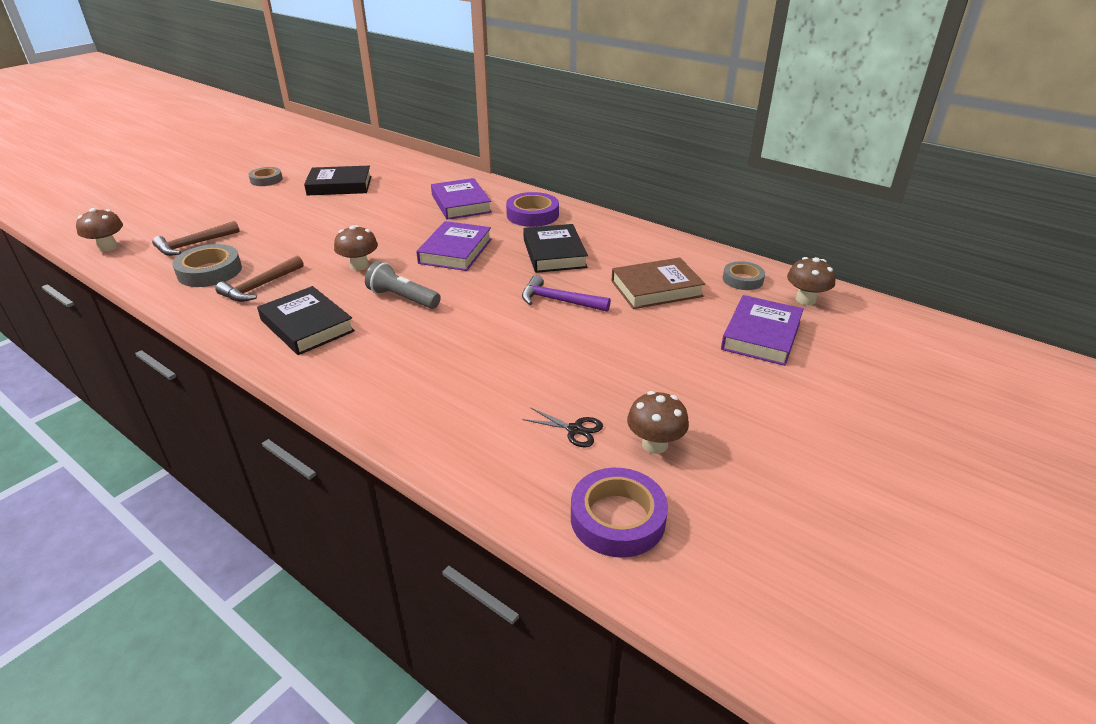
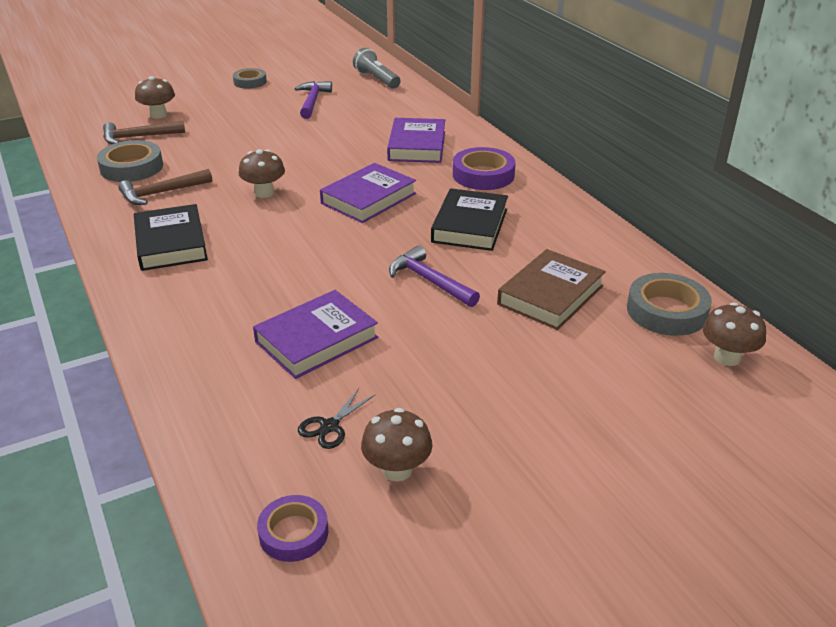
camera: 25 degrees right, 0 degrees up
brown mushroom [76,208,123,252] -> brown mushroom moved to [135,76,175,119]
black book [304,166,372,195] -> purple hammer [295,81,332,119]
grey flashlight [365,261,441,309] -> grey flashlight moved to [353,48,400,89]
black scissors [522,407,603,447] -> black scissors turned 75 degrees clockwise [298,388,375,449]
purple tape [571,468,668,557] -> purple tape [257,495,328,562], size x0.65
brown book [612,258,706,309] -> brown book turned 60 degrees counterclockwise [497,249,606,330]
purple book [721,295,804,366] -> purple book moved to [253,290,378,379]
grey tape [723,261,765,290] -> grey tape [627,273,712,336], size x1.54

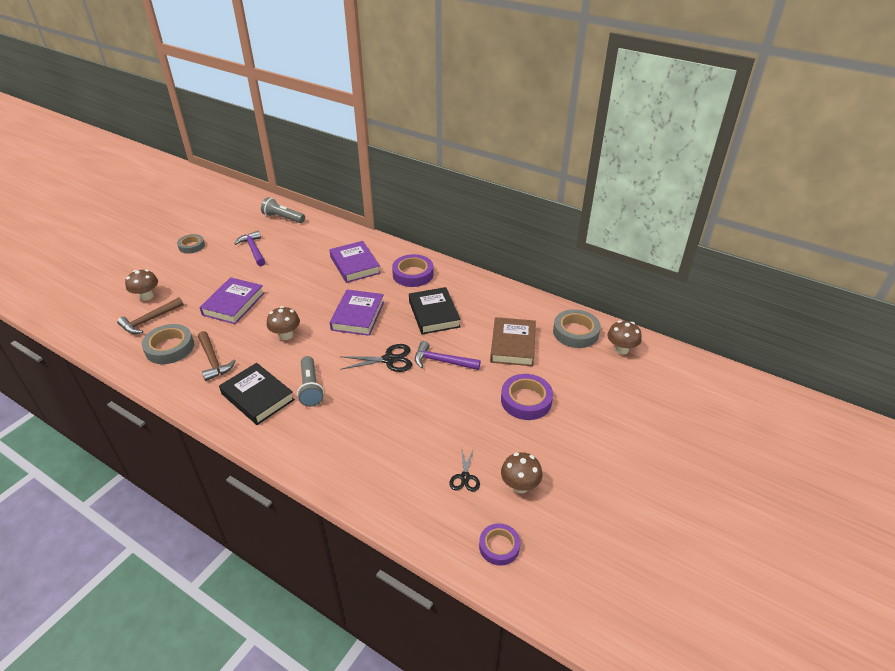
camera: 30 degrees left, 5 degrees up
brown hammer [118,169,212,205] -> brown hammer turned 60 degrees counterclockwise [198,331,236,381]
purple book [253,290,378,379] -> purple book moved to [199,277,264,324]
none -> grey flashlight [297,356,324,407]
none -> black scissors [340,344,412,372]
none -> purple tape [501,374,553,420]

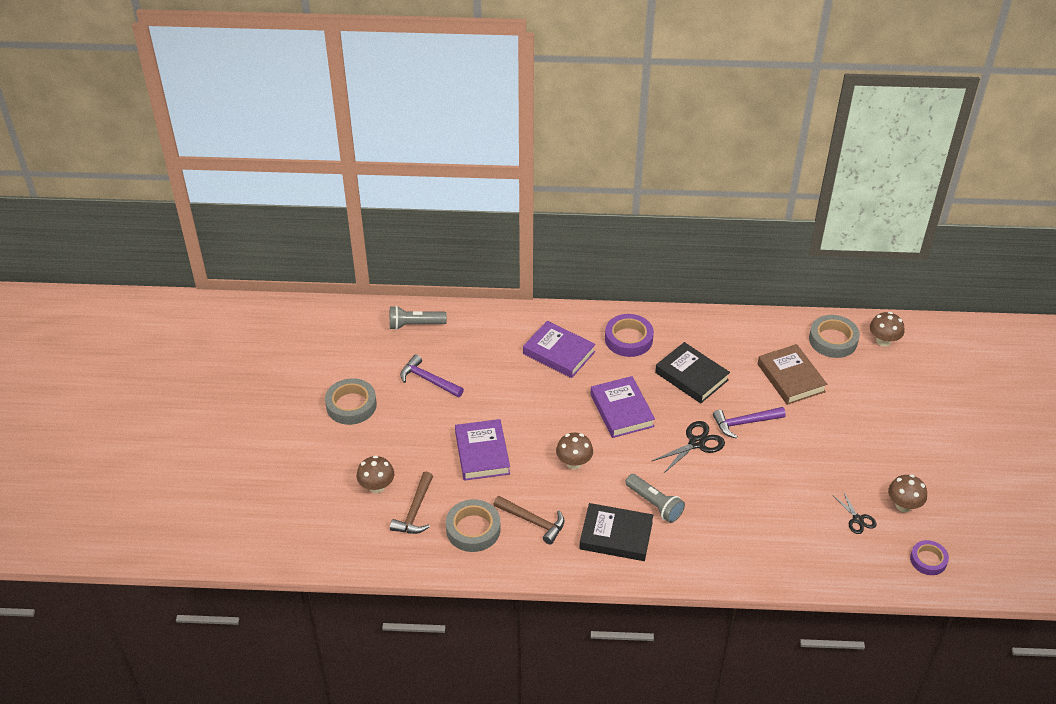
camera: 30 degrees left, 5 degrees up
grey tape [177,234,205,254] -> grey tape [325,378,377,425], size x1.54
purple tape [501,374,553,420] -> none

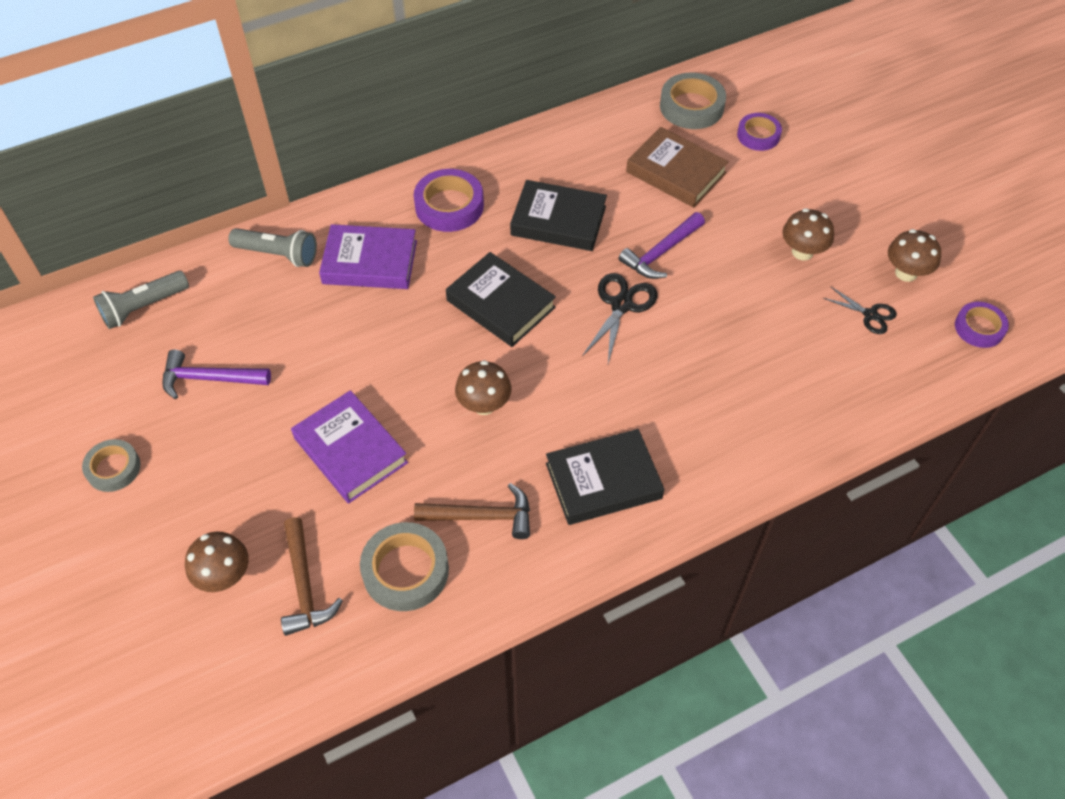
camera: 30 degrees left, 10 degrees up
grey tape [325,378,377,425] -> grey tape [82,439,141,492], size x0.65
purple book [591,376,655,438] -> black book [446,252,556,347]
grey flashlight [625,474,685,523] -> grey flashlight moved to [228,228,317,267]
brown mushroom [870,312,904,347] -> brown mushroom moved to [782,208,834,260]
none -> purple tape [737,113,782,151]

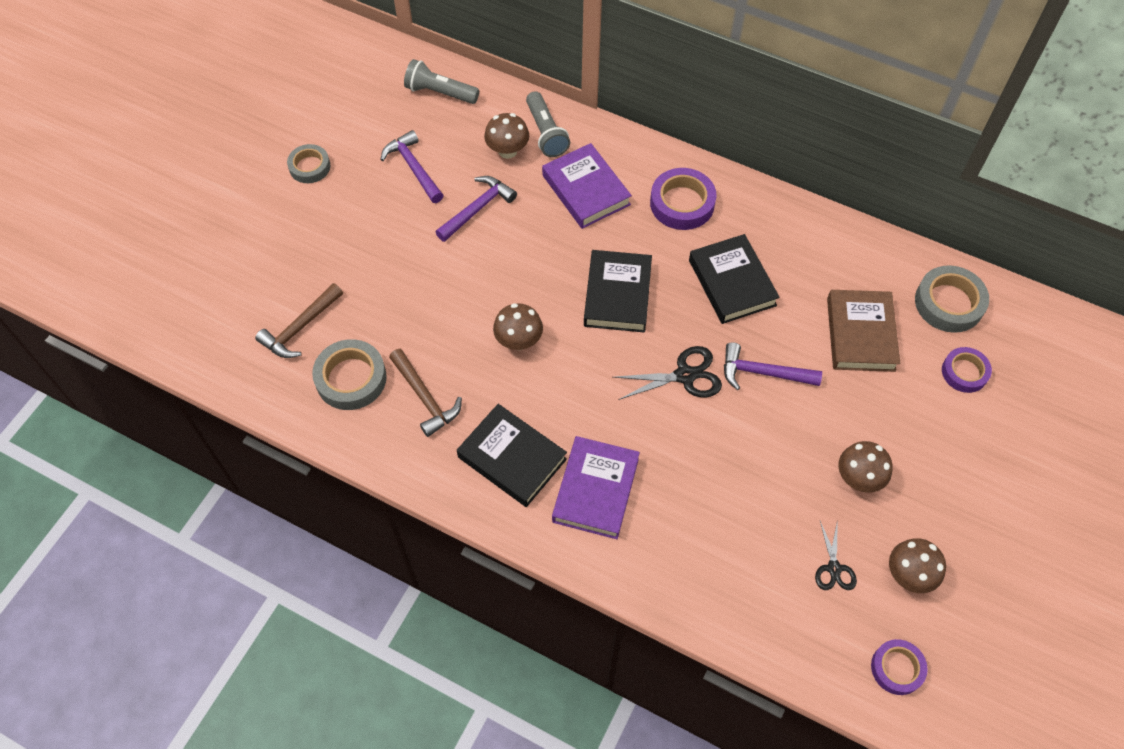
camera: 55 degrees right, 5 degrees up
brown mushroom [185,532,249,592] -> brown mushroom moved to [484,113,529,159]
purple book [291,390,408,503] -> purple book moved to [552,436,640,539]
none -> purple hammer [436,176,517,242]

